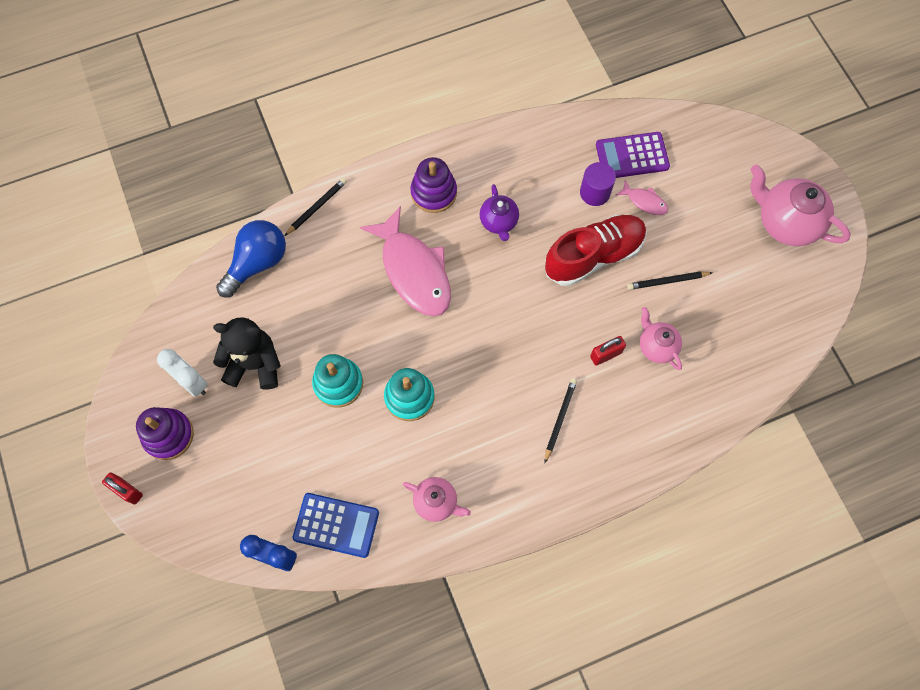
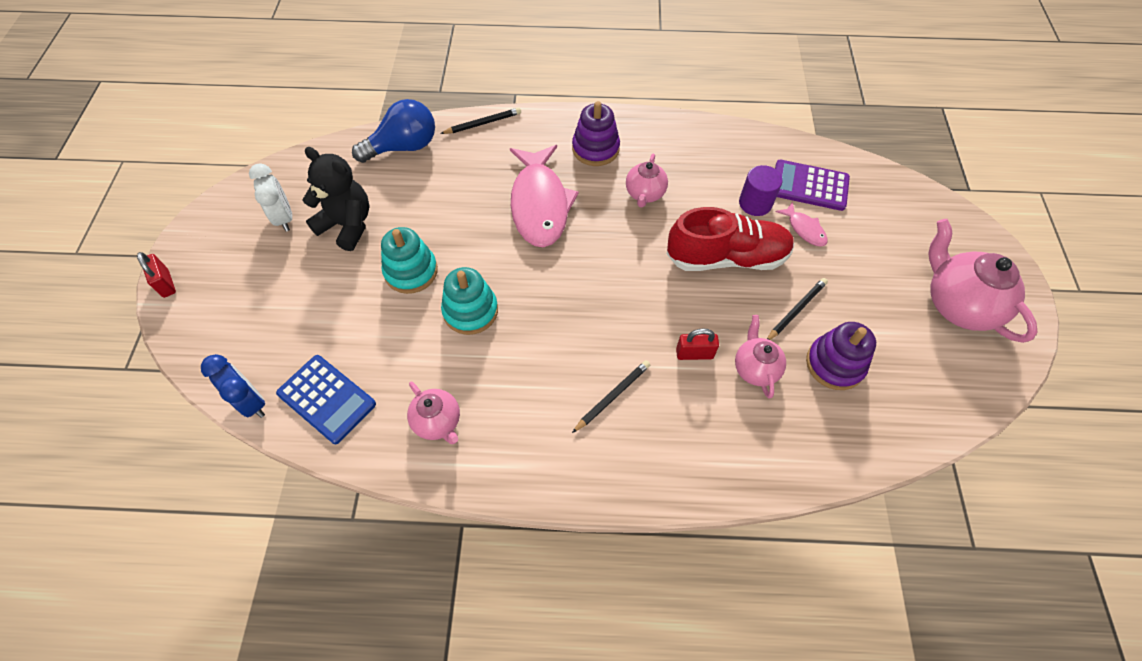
camera: 25 degrees right, 10 degrees down
purple stacking toy [136,407,194,460] -> purple stacking toy moved to [806,322,876,390]
purple teapot [480,184,519,241] -> pink teapot [626,154,668,207]
black pencil [627,271,713,290] -> black pencil turned 120 degrees clockwise [767,278,828,340]

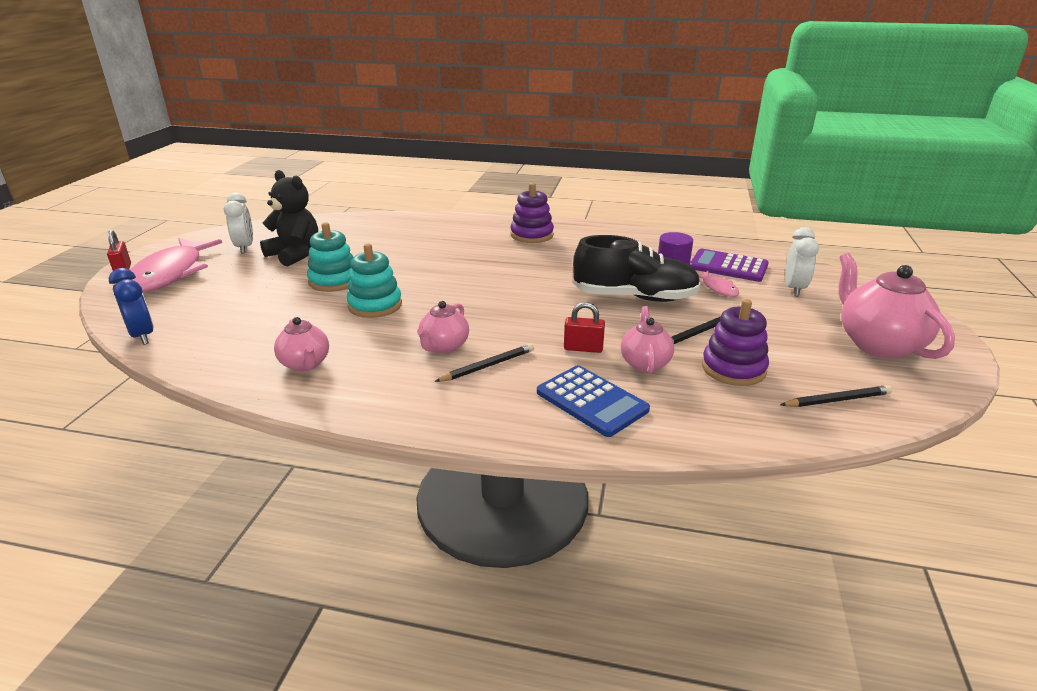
camera: 10 degrees right, 30 degrees down
blue calculator [276,355,376,444] -> blue calculator moved to [537,365,650,437]
blue light bulb [352,99,435,163] -> none
black pencil [440,108,521,134] -> black pencil moved to [780,385,892,407]
pink fish [510,145,579,247] -> pink fish moved to [130,238,222,292]
pink teapot [626,154,668,207] -> pink teapot moved to [417,301,469,353]
red shoe [667,207,795,271] -> black shoe [573,235,701,302]
none -> white clock [785,227,819,296]

